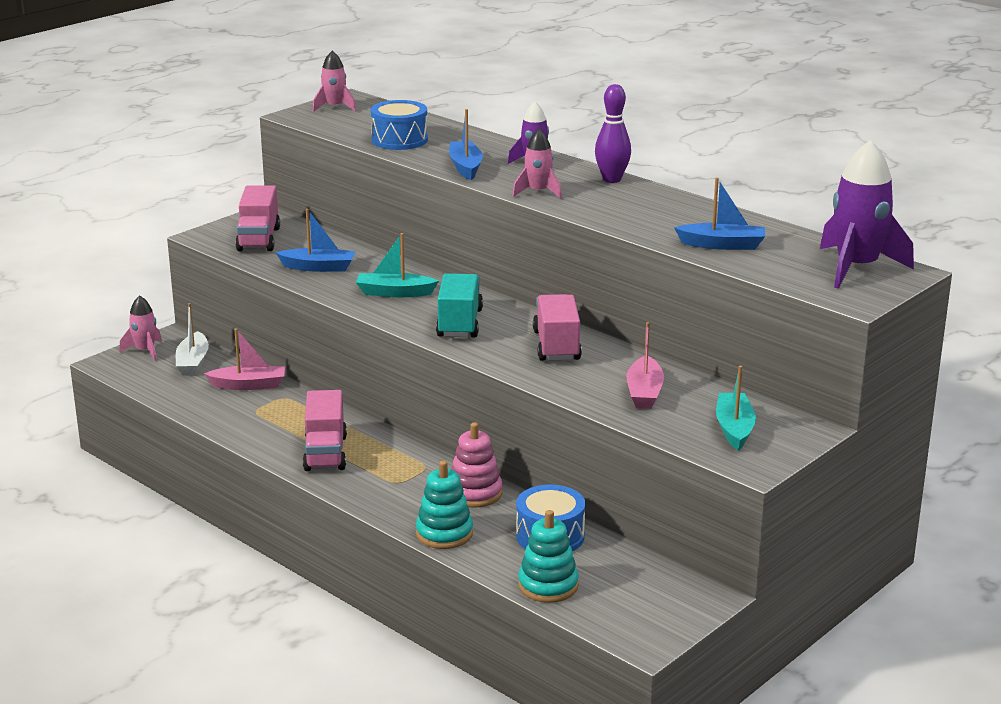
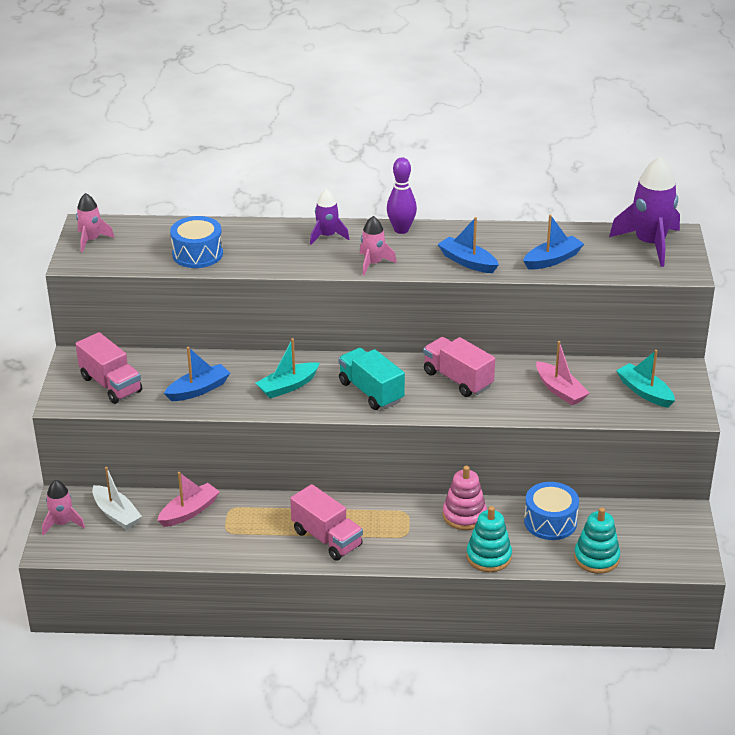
camera: 40 degrees left, 10 degrees up
blue boat [449,109,483,180] -> blue boat moved to [437,217,499,273]

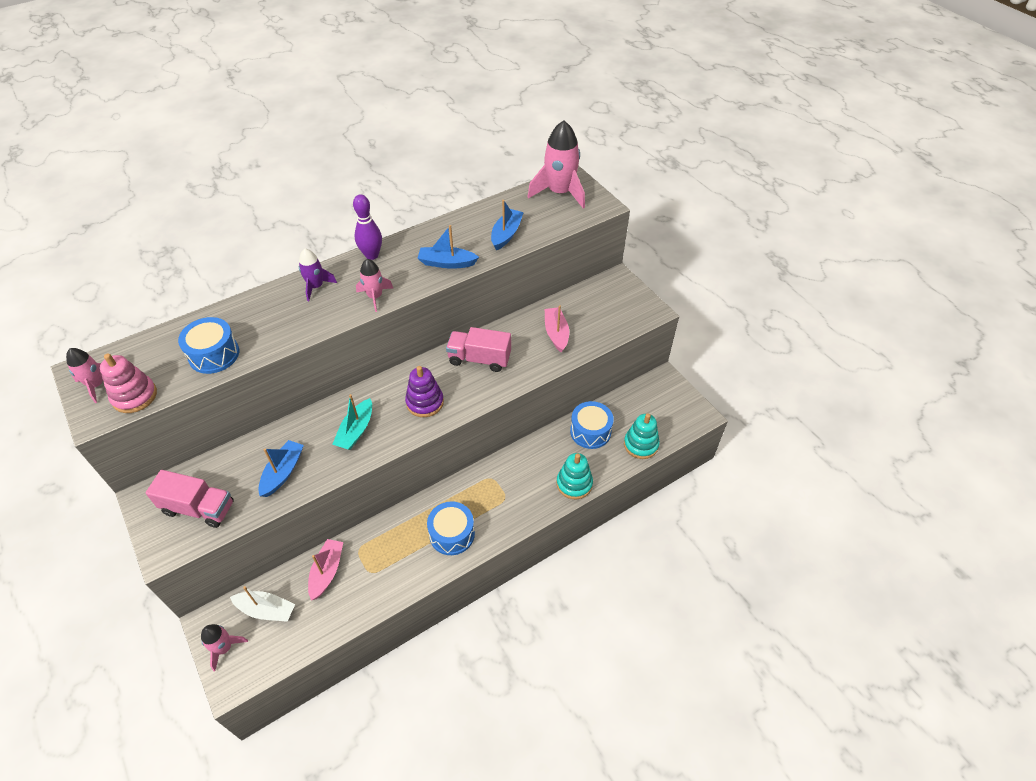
camera: 35 degrees left, 15 degrees up
pink truck [290,484,363,561] -> blue drum [427,502,475,555]
turquoise truck [338,348,405,410] -> purple stacking toy [405,366,444,417]
pink stacking toy [443,466,487,530] -> pink stacking toy moved to [100,353,157,413]
pink boat [536,341,590,405] -> pink boat turned 120 degrees counterclockwise [545,305,569,353]
purple rocket [609,156,680,267] -> pink rocket [527,120,585,209]
turquoise boat [616,350,675,408] -> none

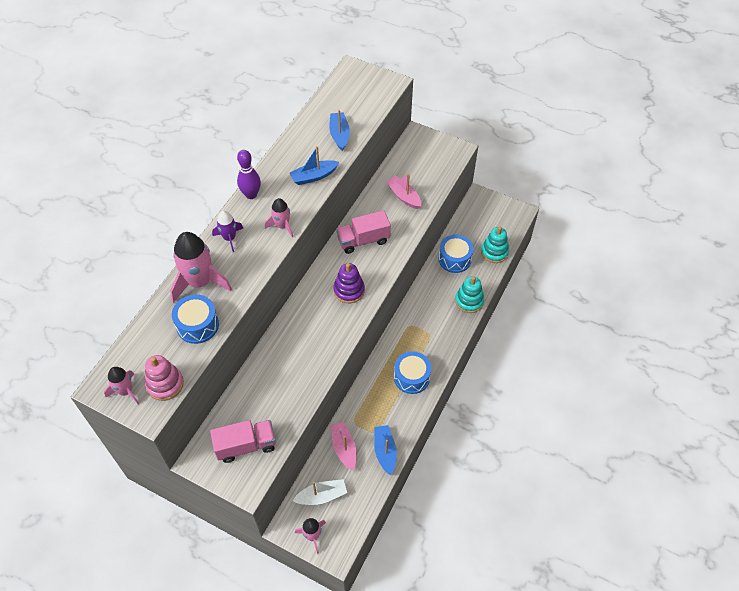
camera: 30 degrees left, 5 degrees up
blue boat [258,440,304,497] -> blue boat moved to [374,425,397,476]
turquoise boat [332,394,372,450] -> none
pink rocket [527,120,585,209] -> pink rocket moved to [170,232,232,303]

